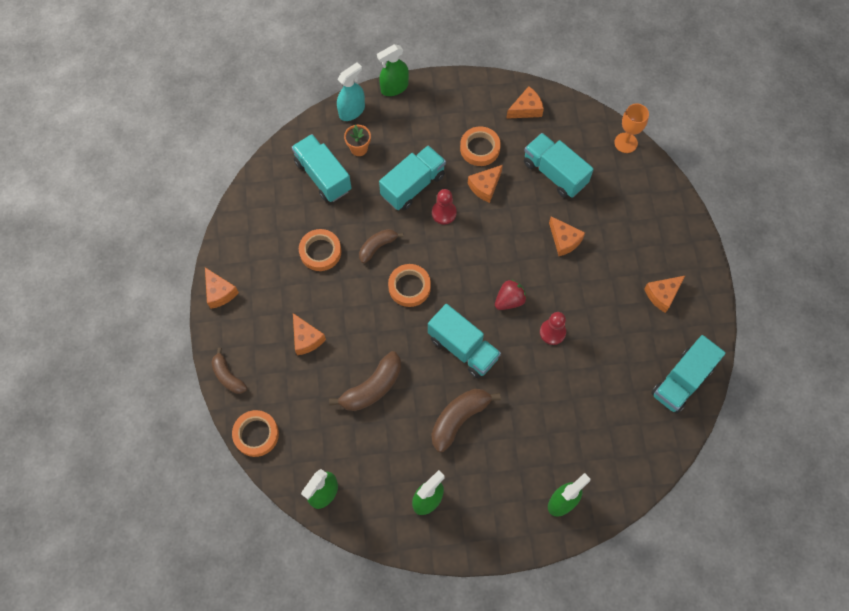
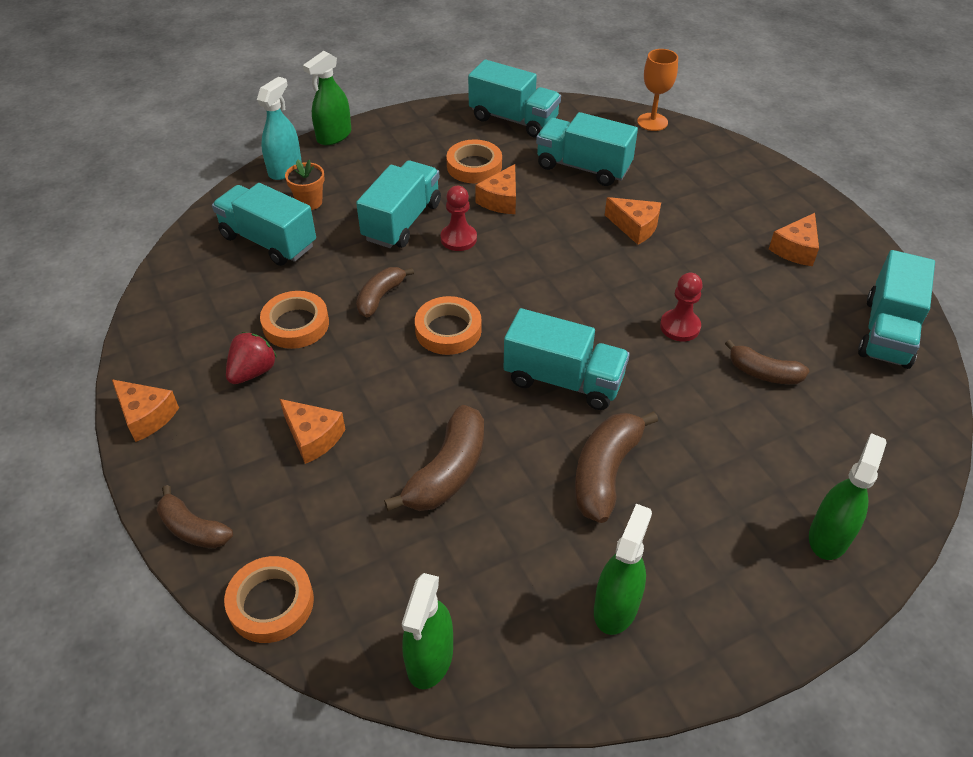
camera: 20 degrees left, 20 degrees down
red strawberry [495,279,527,310] -> red strawberry moved to [226,332,277,384]
orange cheese [506,86,544,119] -> turquoise truck [468,59,561,138]
none -> brown banana [725,340,809,384]

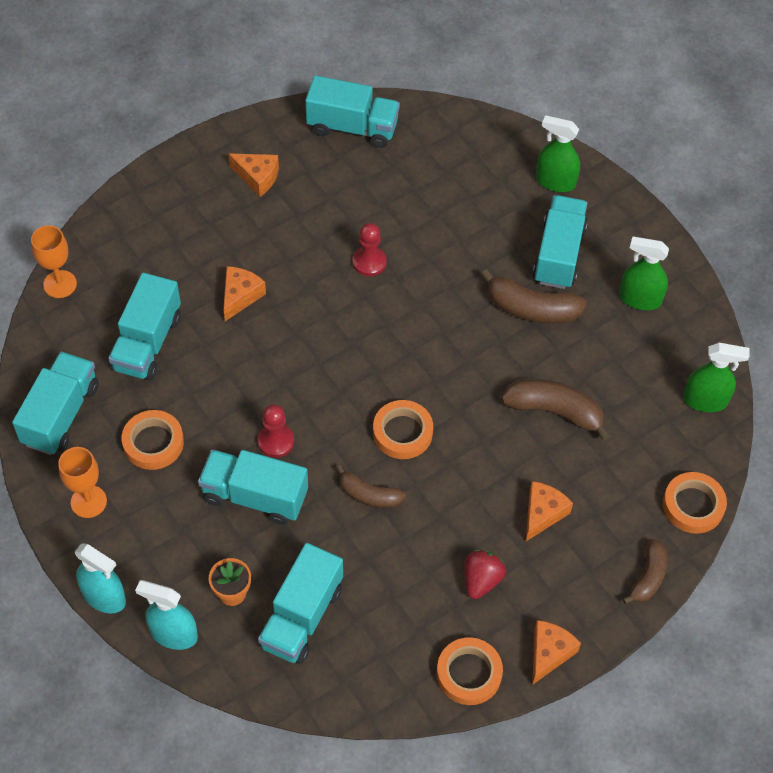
camera: 100 degrees left, 10 degrees up
red strawberry [226,332,277,384] -> red strawberry turned 90 degrees clockwise [464,549,506,599]
orange tape [260,291,329,349] -> orange tape moved to [437,637,503,705]
green spray bottle [303,51,351,145] -> turquoise spray bottle [75,543,126,613]
orange cheese [475,164,516,214] -> none
turquoise truck [504,308,630,410] -> turquoise truck moved to [533,195,588,289]
brown banana [725,340,809,384] -> none
none -> orange goblet [58,447,107,518]

